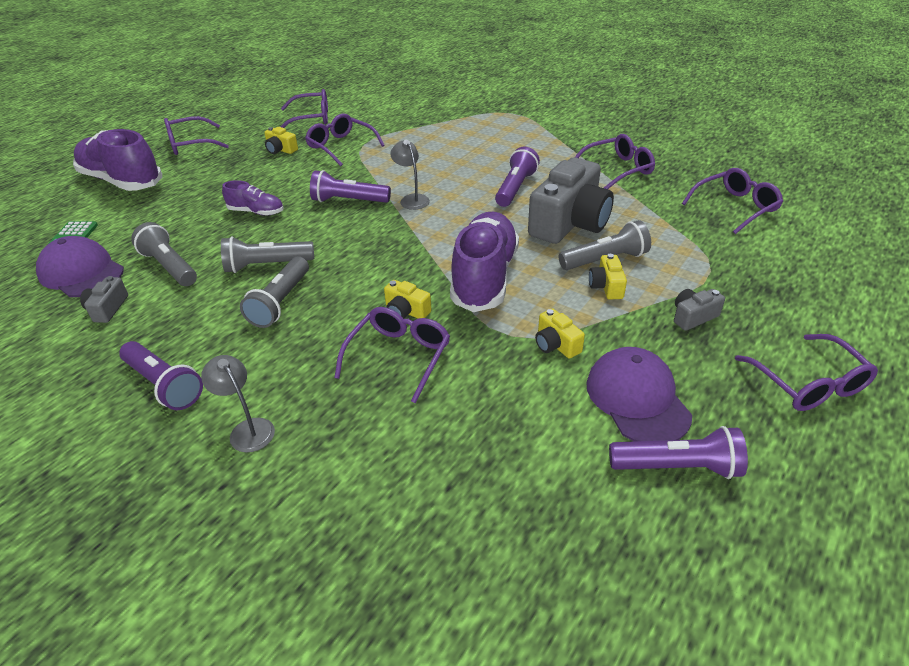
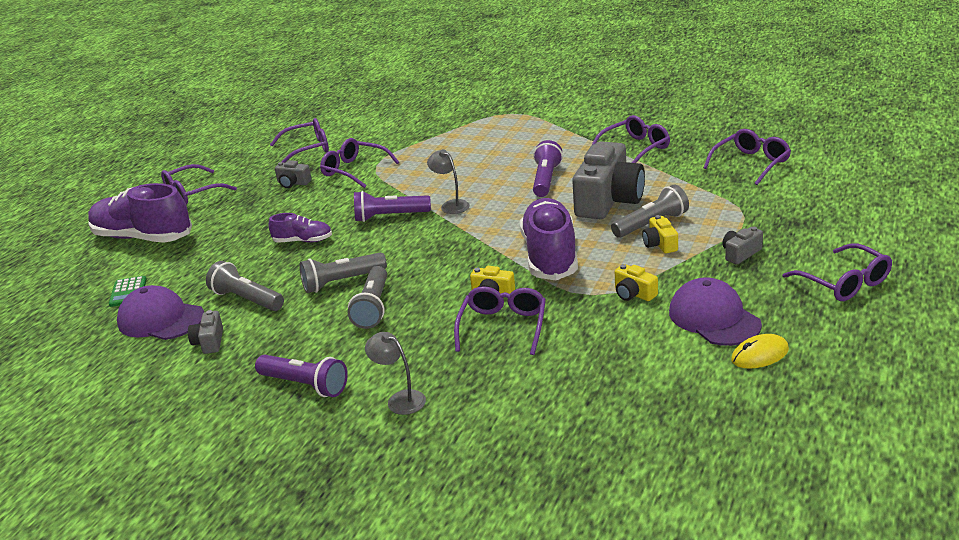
camera: 10 degrees left, 10 degrees down
yellow camera [264,127,298,154] -> grey camera [275,160,312,188]
purple flashlight [609,426,748,479] -> yellow mouse [731,334,789,369]

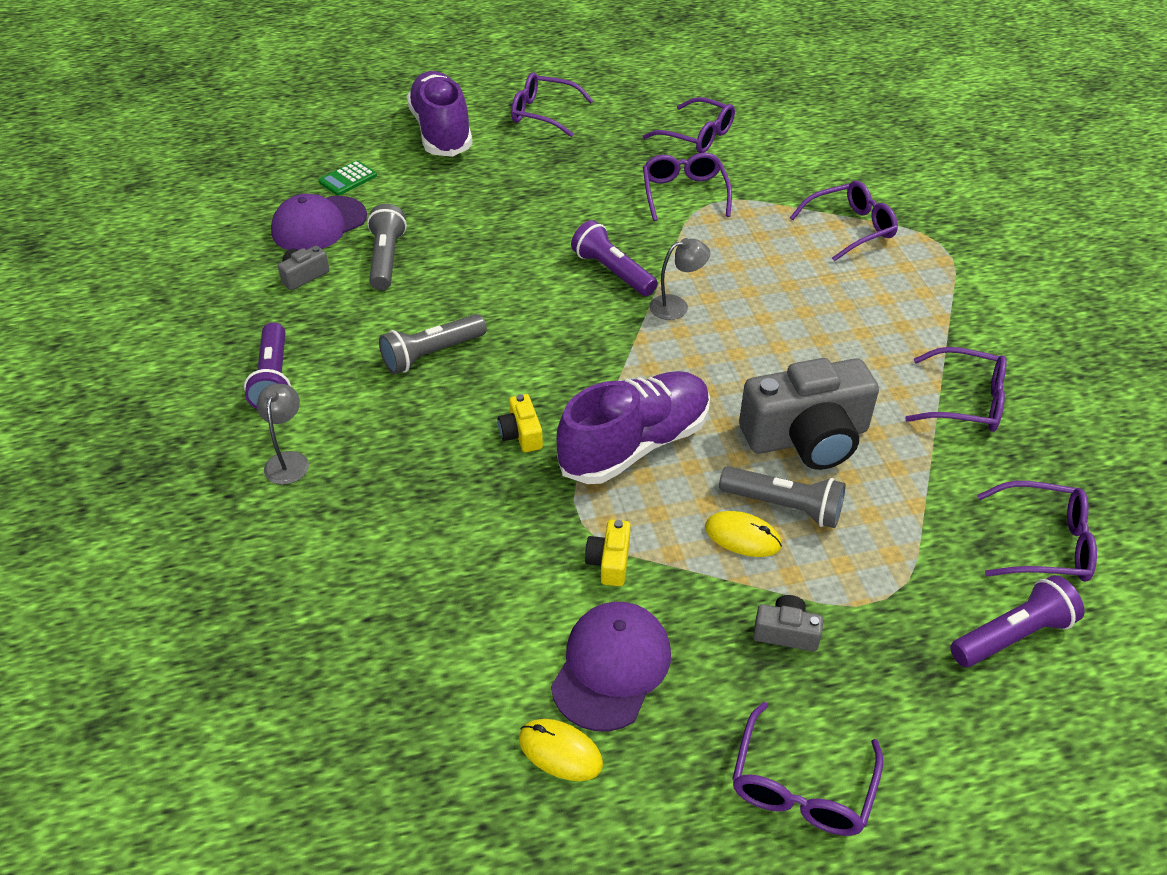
camera: 50 degrees right, 15 degrees up
purple cap [117,285,204,340] -> purple cap turned 120 degrees counterclockwise [271,194,367,250]
purple shoe [269,213,332,243] -> none
grey camera [275,160,312,188] -> none
grey flashlight [300,252,387,293] -> none
grey lamp [427,149,470,214] -> grey lamp turned 60 degrees clockwise [649,238,710,320]
purple glasses [454,286,546,355] -> purple glasses moved to [790,181,898,262]
purple flashlight [533,140,563,197] -> purple flashlight moved to [950,575,1084,667]
yellow camera [642,215,678,253] -> yellow mouse [705,511,782,557]

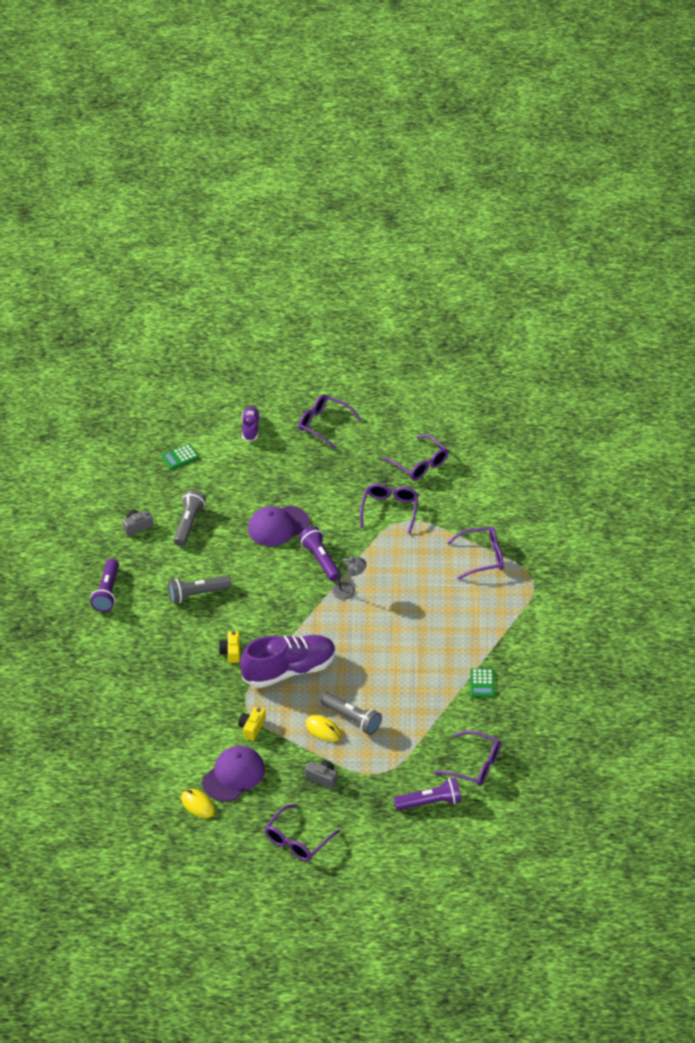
camera: 15 degrees right, 0 degrees up
grey lamp [257,384,309,485] -> none
purple cap [271,194,367,250] -> purple cap moved to [248,505,310,546]
purple shoe [407,71,473,157] -> purple shoe [242,406,260,442], size x0.50
grey camera [739,358,879,470] -> none
purple glasses [905,347,1007,432] -> green calculator [470,668,495,697]

